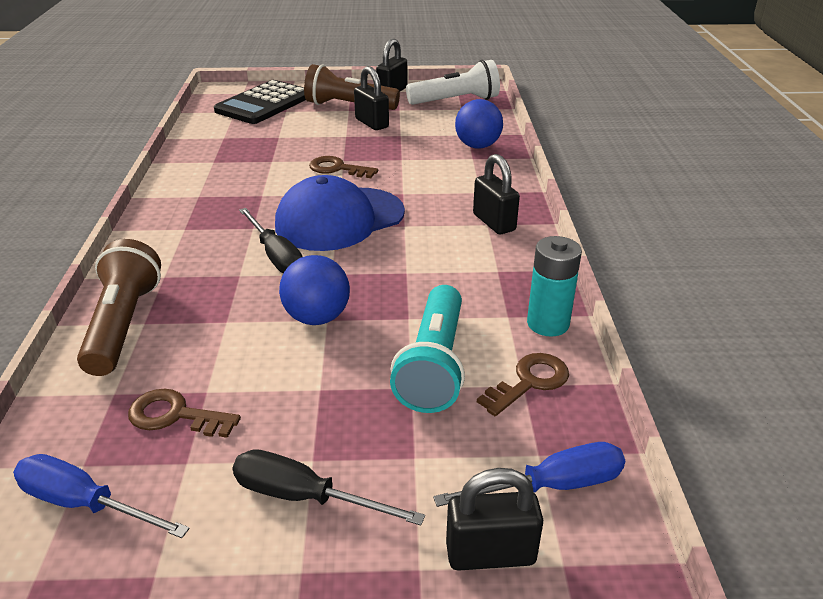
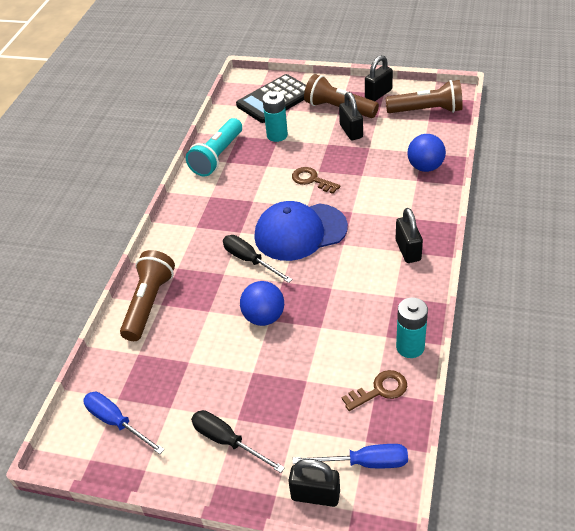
camera: 20 degrees right, 10 degrees up
brown key [128,388,241,438] -> none
black screwdriver [239,208,302,273] -> black screwdriver turned 150 degrees clockwise [223,235,293,283]
turquoise flashlight [390,285,465,413] -> turquoise flashlight moved to [186,118,242,176]
white flashlight [406,60,500,105] -> brown flashlight [386,80,463,113]
none -> turquoise battery [262,91,288,142]

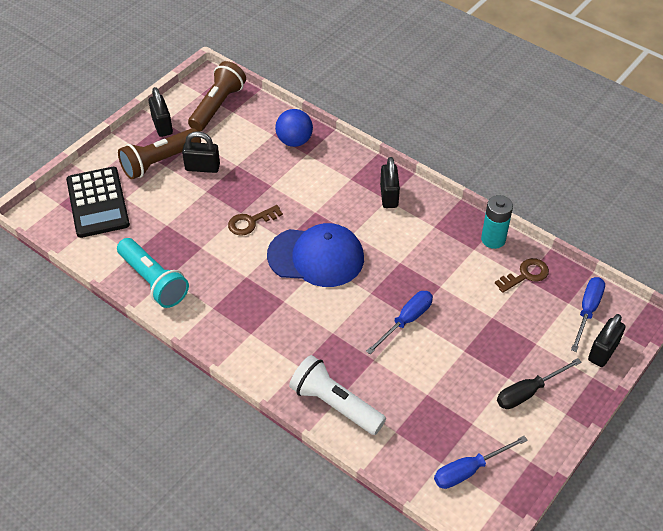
camera: 70 degrees left, 5 degrees up
brown flashlight [120,250,175,341] -> white flashlight [289,355,386,435]
black screwdriver [223,235,293,283] -> none
blue ball [240,281,284,326] -> blue screwdriver [366,291,433,354]
blue cap [255,201,348,261] -> blue cap turned 90 degrees counterclockwise [267,223,364,287]
turquoise battery [262,91,288,142] -> none
brown key [342,370,407,411] -> brown key turned 60 degrees clockwise [495,258,549,293]
black padlock [396,208,423,263] -> black padlock turned 75 degrees clockwise [380,157,400,208]

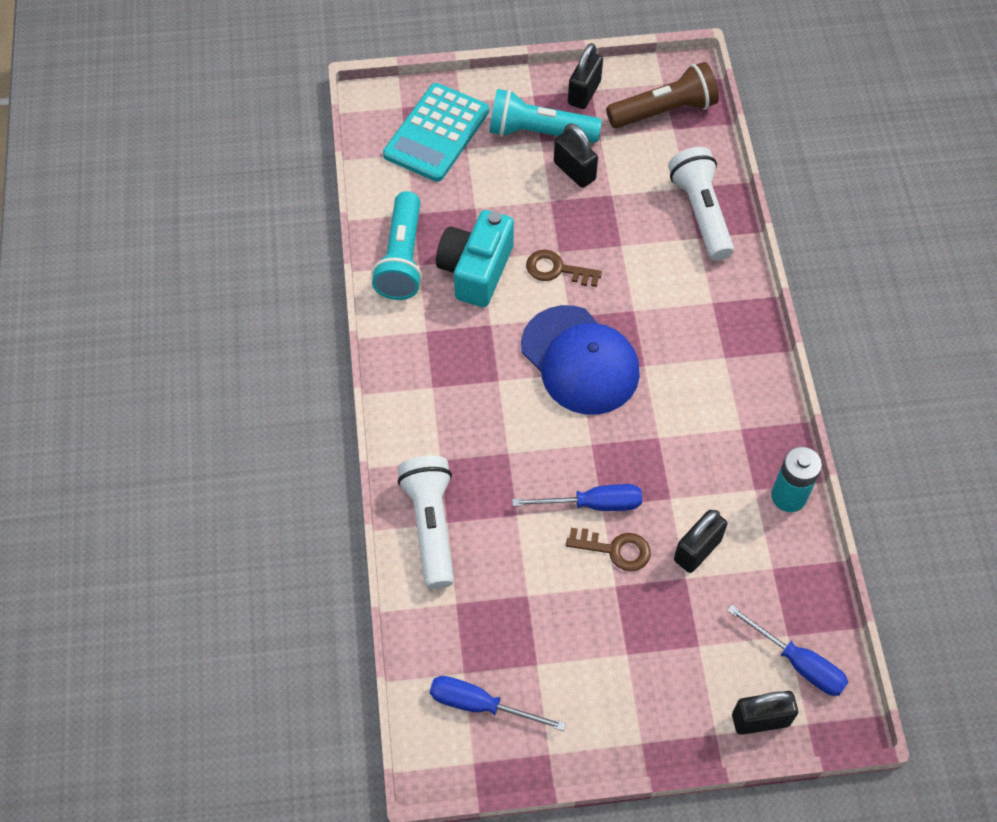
camera: 45 degrees right, 10 degrees up
black calculator [66,167,130,238] -> turquoise calculator [383,83,489,182]
brown flashlight [118,128,201,180] -> turquoise flashlight [489,89,602,143]
blue ball [275,109,313,147] -> white flashlight [668,147,734,261]
black padlock [380,157,400,208] -> black padlock moved to [674,510,727,573]
brown key [495,258,549,293] -> brown key moved to [566,528,651,571]
black screwdriver [497,358,582,409] -> none
blue screwdriver [571,277,605,352] -> blue screwdriver turned 60 degrees clockwise [727,604,848,696]
none -> turquoise camera [436,210,514,307]

